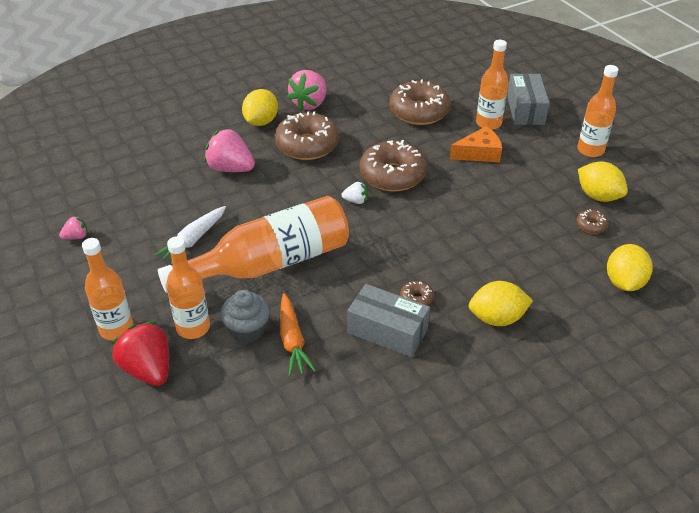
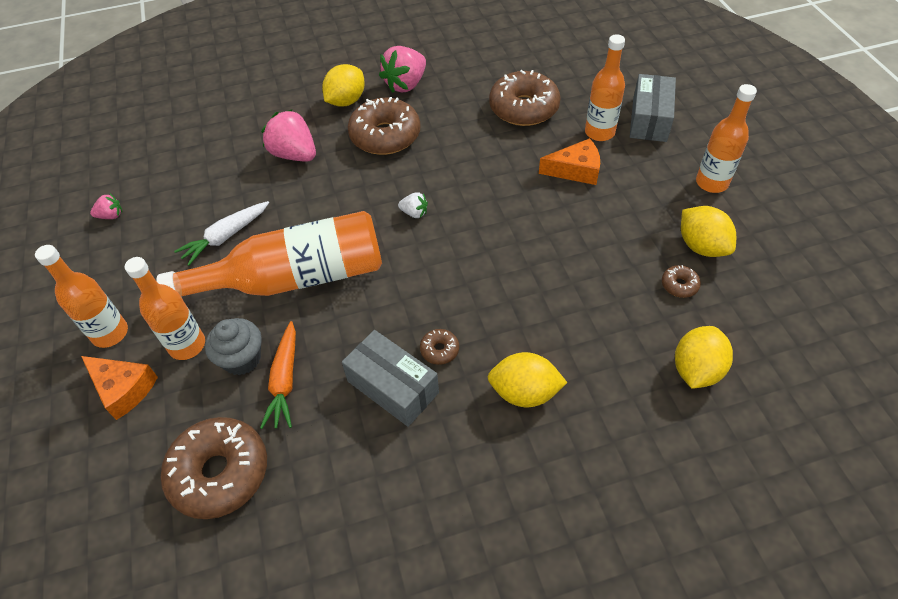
camera: 15 degrees right, 10 degrees up
red strawberry [111,321,169,386] -> orange cheese [81,356,158,420]
brown donut [359,140,427,192] -> brown donut moved to [161,417,267,519]

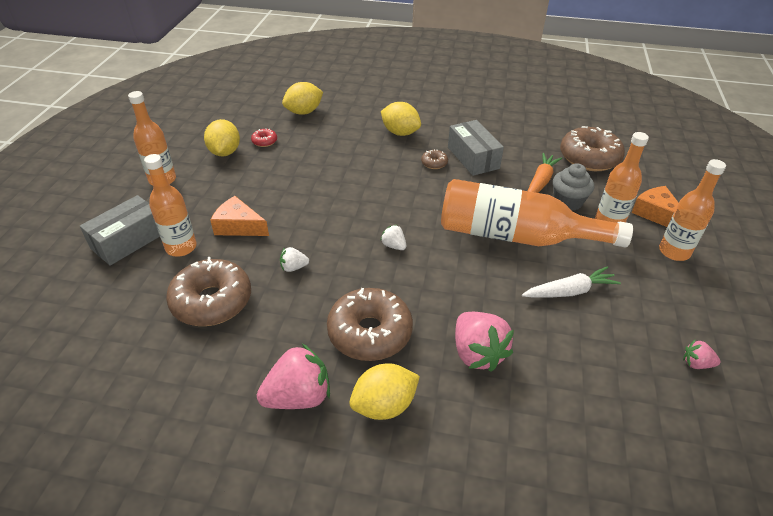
camera: 155 degrees left, 10 degrees down
brown donut [662,265,701,298] -> red donut [251,128,277,147]
none -> white strawberry [280,247,309,272]

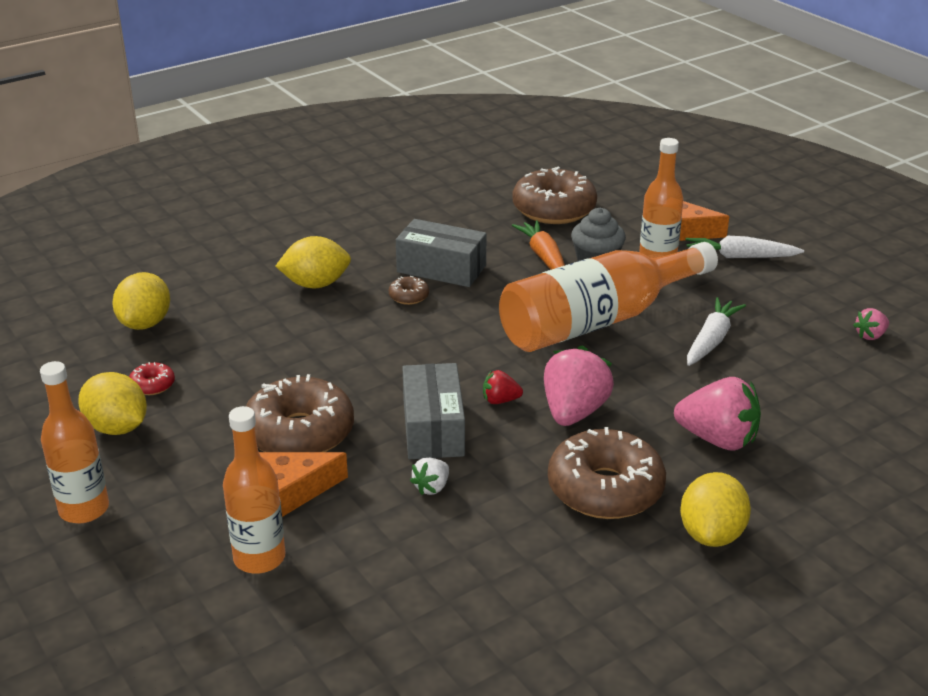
camera: 45 degrees left, 10 degrees down
grey box [80,195,160,266] -> grey box moved to [402,363,465,459]
brown donut [166,257,251,326] -> brown donut moved to [246,374,354,452]
pink strawberry [257,344,330,409] -> pink strawberry moved to [544,346,614,426]
white strawberry [380,225,406,250] -> red strawberry [483,370,523,404]
orange bottle [659,159,726,261] -> white carrot [686,236,804,258]

